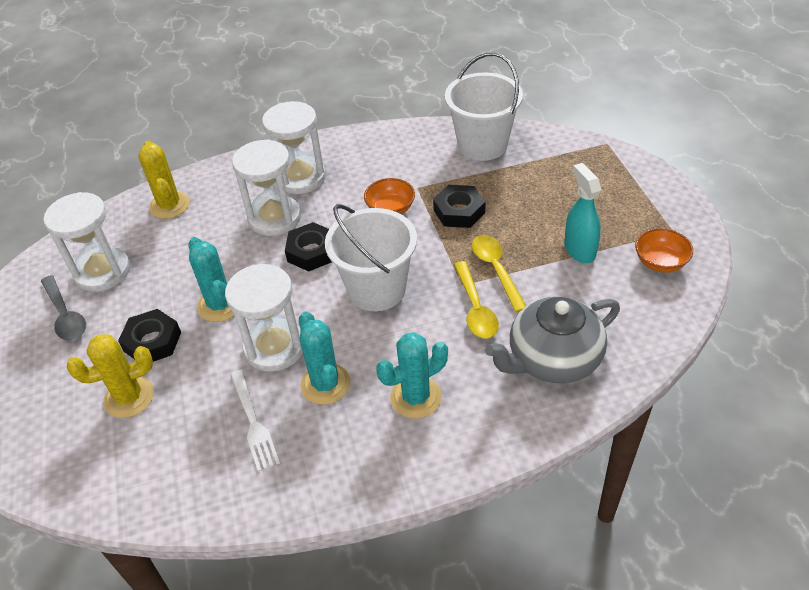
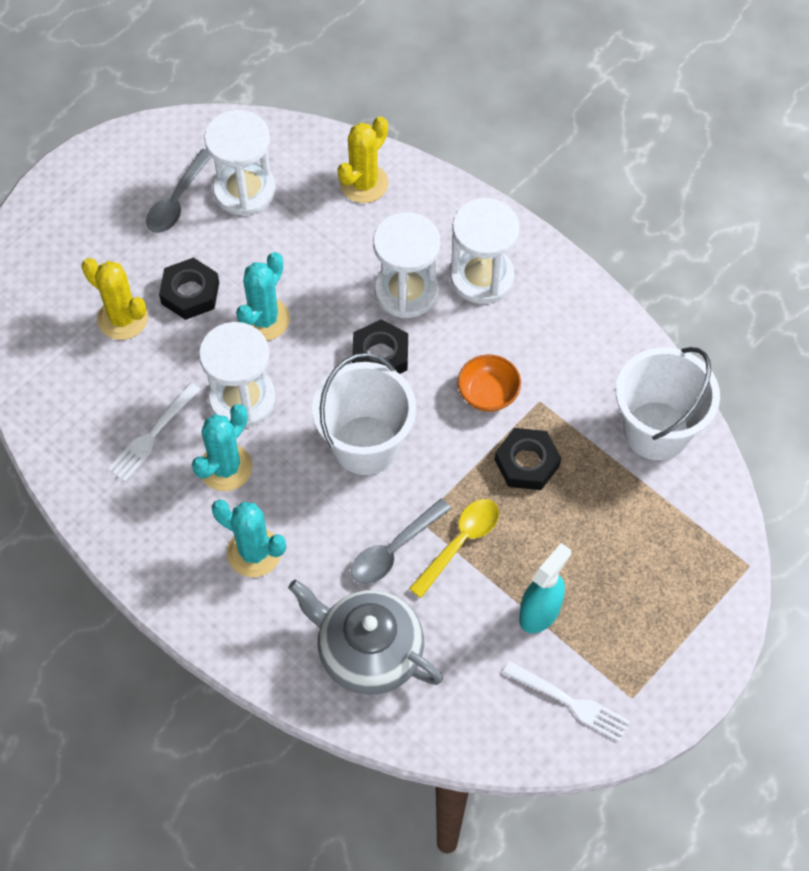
camera: 55 degrees right, 15 degrees up
yellow spoon [454,261,499,339] -> grey spoon [351,499,451,584]
orange bowl [635,228,693,273] -> white fork [503,661,631,742]

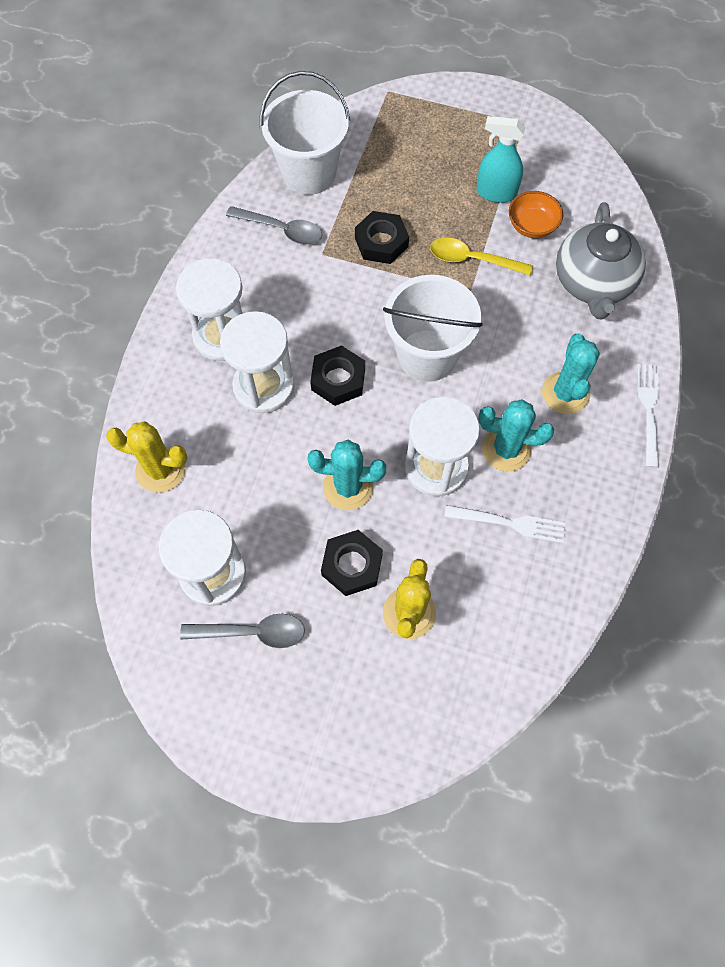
camera: 115 degrees left, 5 degrees up
grey spoon [351,499,451,584] -> grey spoon moved to [226,206,322,245]
orange bowl [458,355,521,412] -> orange bowl moved to [509,191,563,238]
white fork [503,661,631,742] -> white fork moved to [637,364,659,468]

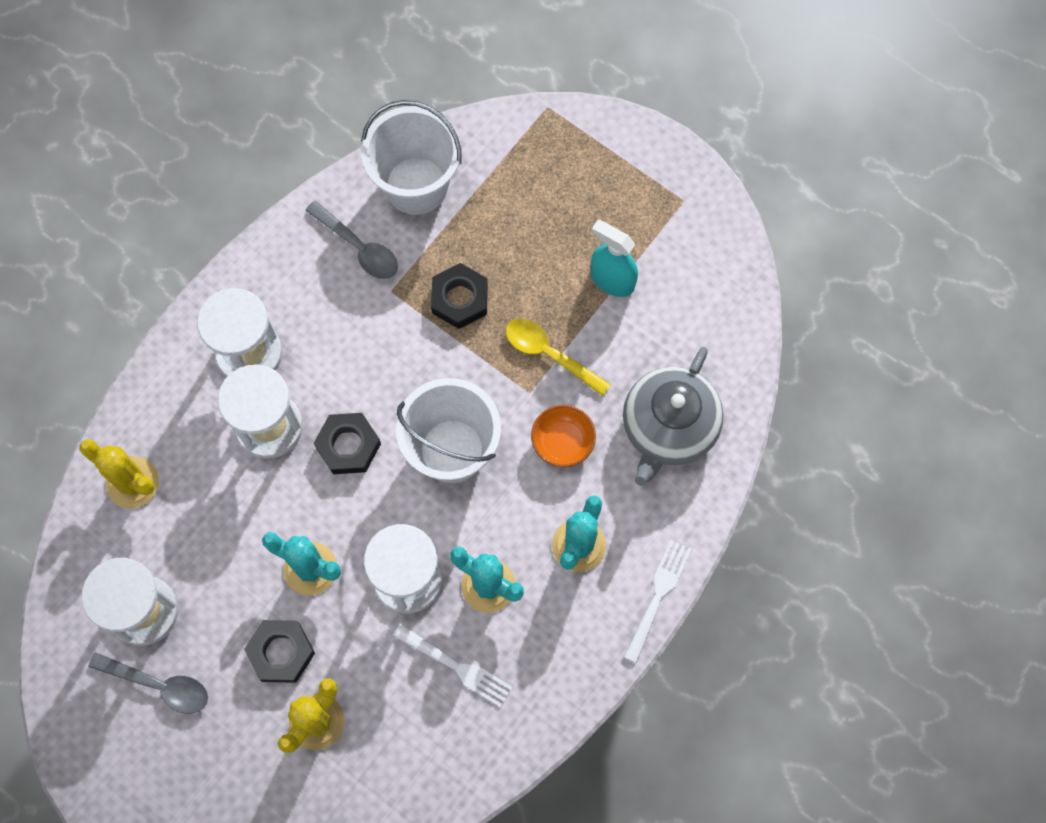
camera: 20 degrees right, 5 degrees up
orange bowl [509,191,563,238] -> orange bowl moved to [531,405,596,467]

